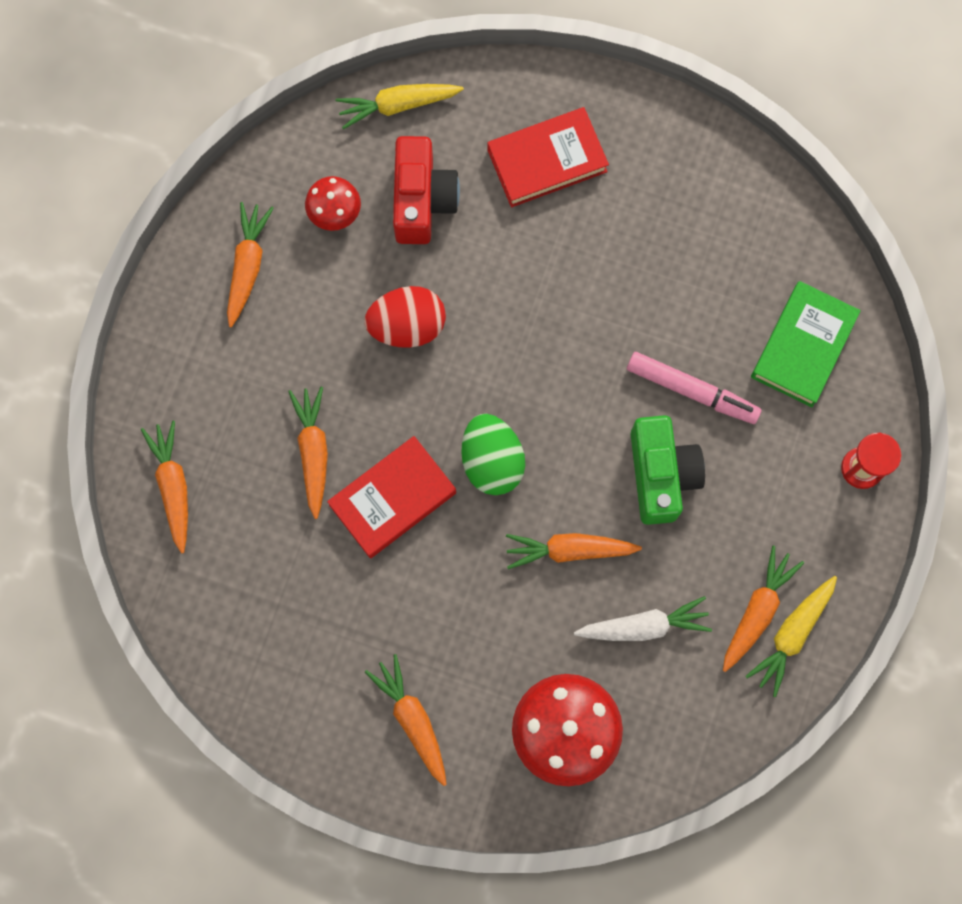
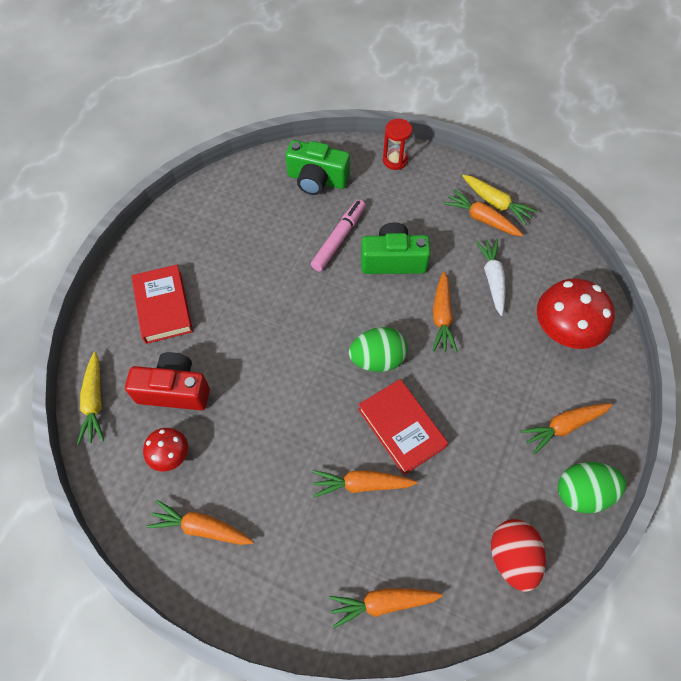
camera: 85 degrees left, 15 degrees down
red egg [365,286,446,348] -> red egg moved to [491,519,546,592]
green book [751,281,861,407] -> green camera [286,140,350,195]
none -> green egg [558,462,626,513]

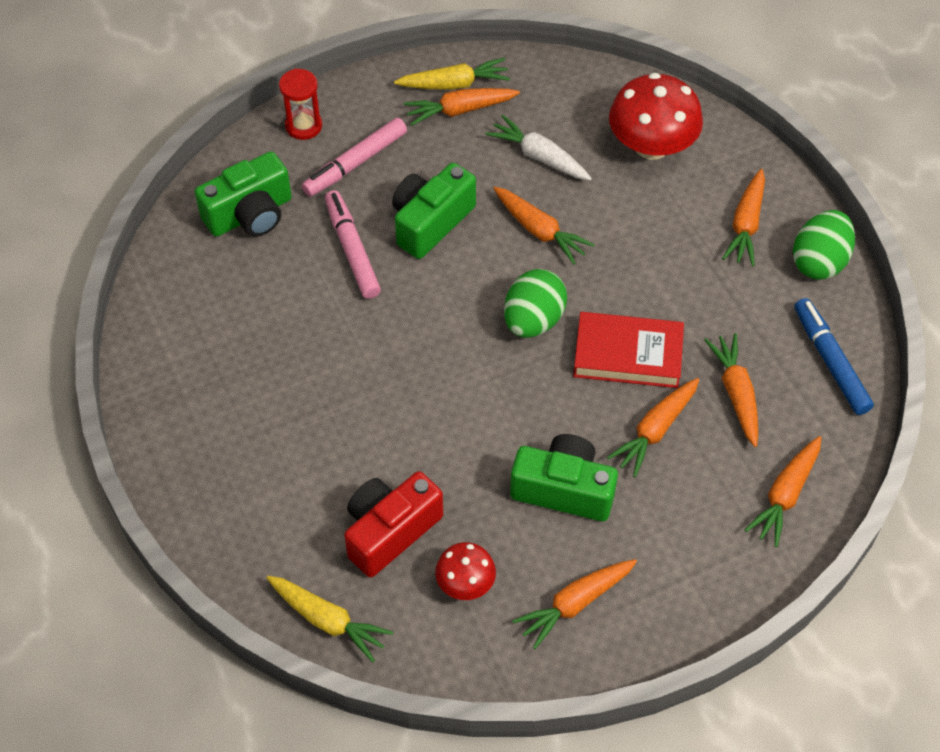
camera: 50 degrees left, 5 degrees down
red book [131,265,193,344] -> none
red egg [491,519,546,592] -> blue marker [794,298,874,415]
none -> pink marker [302,118,407,197]
none -> green camera [510,434,618,521]
none -> orange carrot [704,333,758,447]

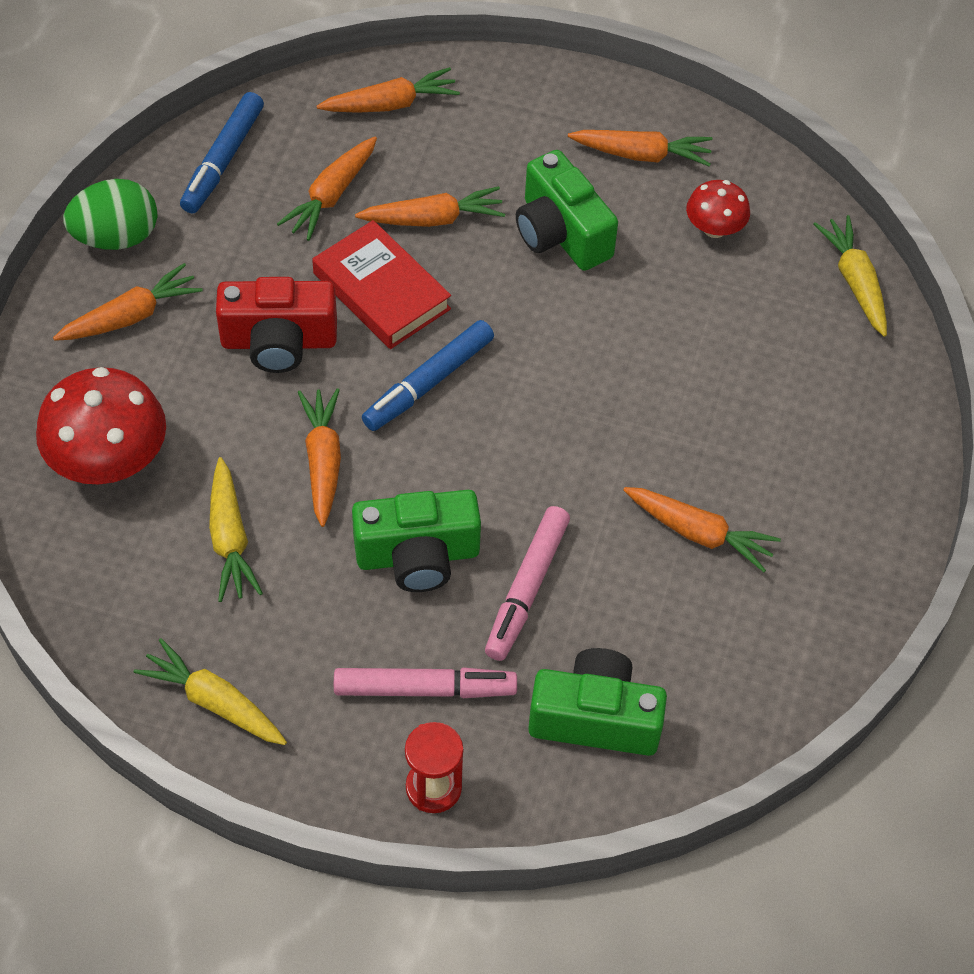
camera: 140 degrees left, 0 degrees up
red camera [344,471,443,578] -> red camera moved to [216,277,337,373]
orange carrot [404,88,520,126] -> orange carrot moved to [623,487,781,572]
white carrot [485,115,592,180] -> yellow carrot [209,457,263,602]
green egg [504,269,567,337] -> blue marker [362,320,494,431]

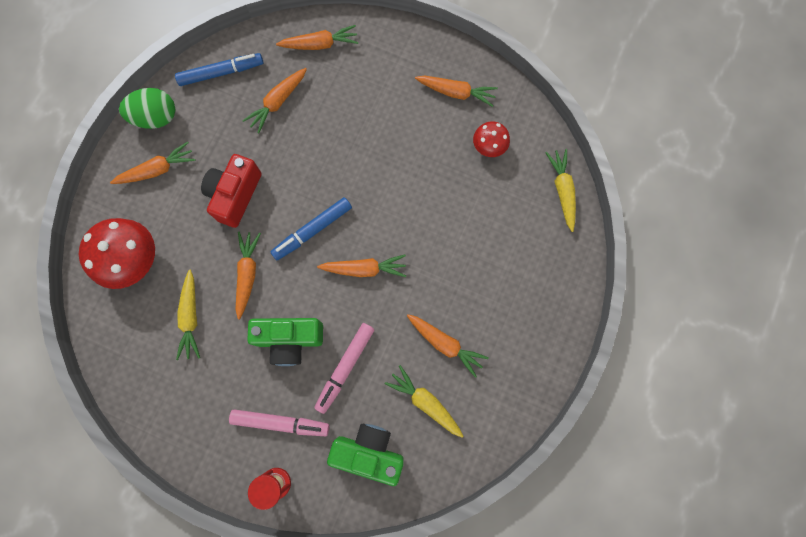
camera: 10 degrees right, 20 degrees up
yellow carrot [134,638,287,745] -> yellow carrot moved to [385,365,463,438]
blue marker [180,92,264,214] -> blue marker turned 135 degrees counterclockwise [175,53,263,86]
red camera [216,277,337,373] -> red camera turned 105 degrees clockwise [201,154,262,228]
red book [312,220,451,349] -> none
orange carrot [355,186,505,227] -> orange carrot moved to [317,254,406,277]
green camera [516,150,618,271] -> none

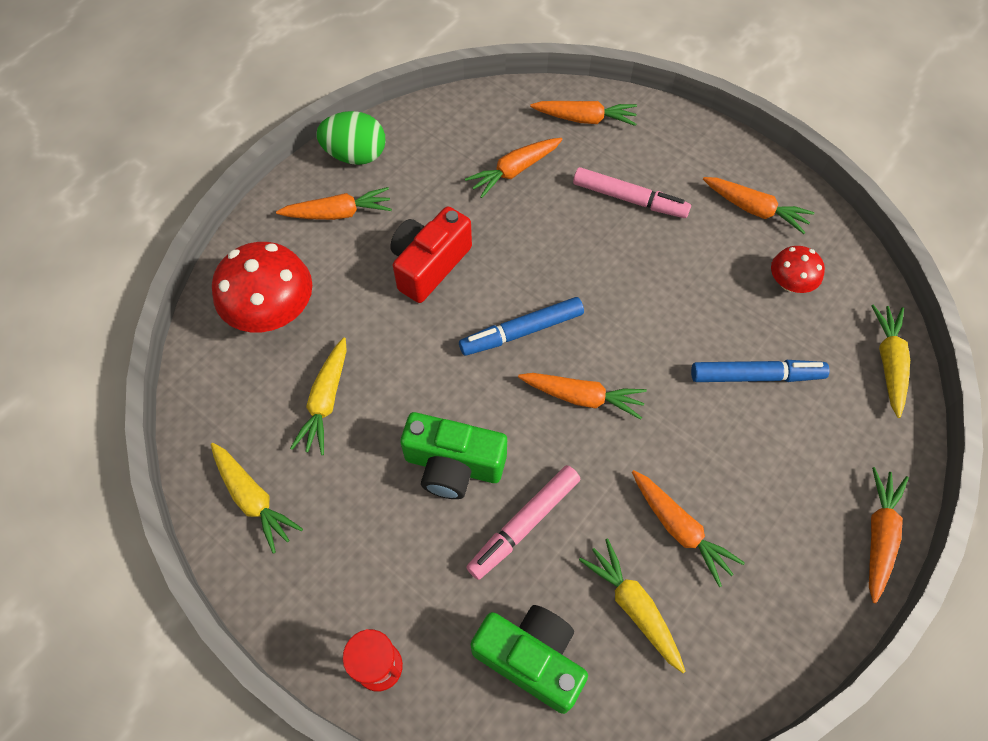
camera: 15 degrees right, 15 degrees down
blue marker [175,53,263,86] -> blue marker moved to [691,360,829,382]
pink marker [229,409,329,436] -> pink marker moved to [573,167,691,218]
orange carrot [235,232,261,320] -> orange carrot moved to [869,467,909,603]
none -> yellow carrot [211,443,303,554]

